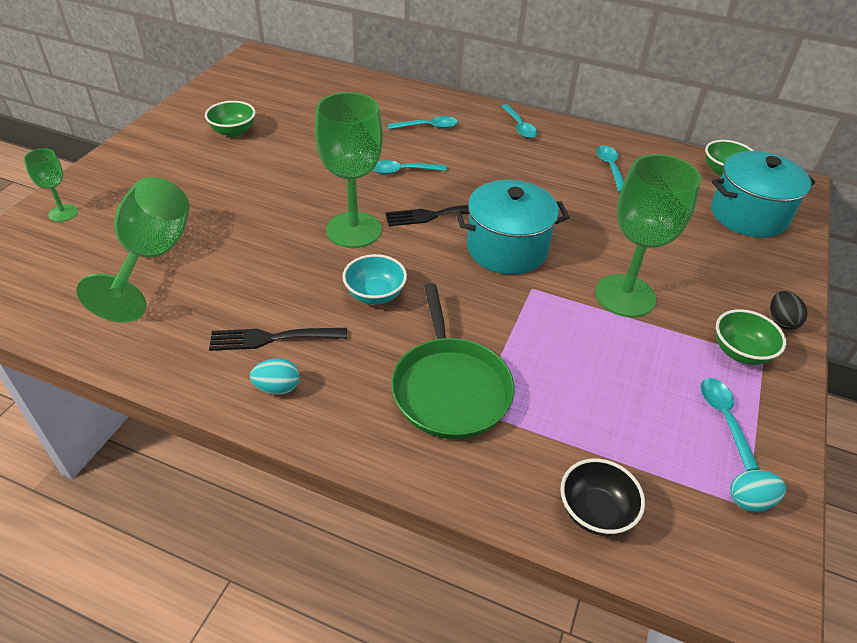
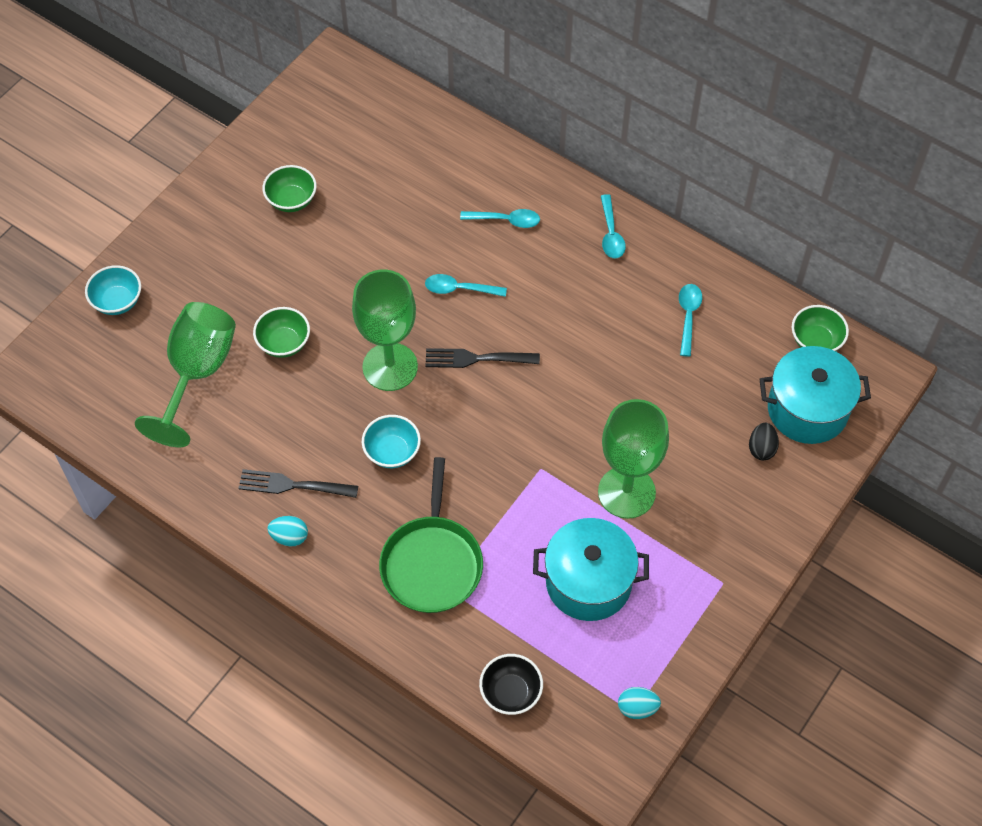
camera: 15 degrees right, 15 degrees up
green goblet [24,148,78,222] -> turquoise bowl [85,265,141,315]
turquoise pot [455,180,570,274] -> turquoise pot moved to [533,518,649,621]
turquoise spoon [701,378,759,471] -> none
green bowl [716,309,786,365] -> green bowl moved to [253,307,310,358]
black egg [770,291,807,330] -> black egg moved to [749,423,779,460]

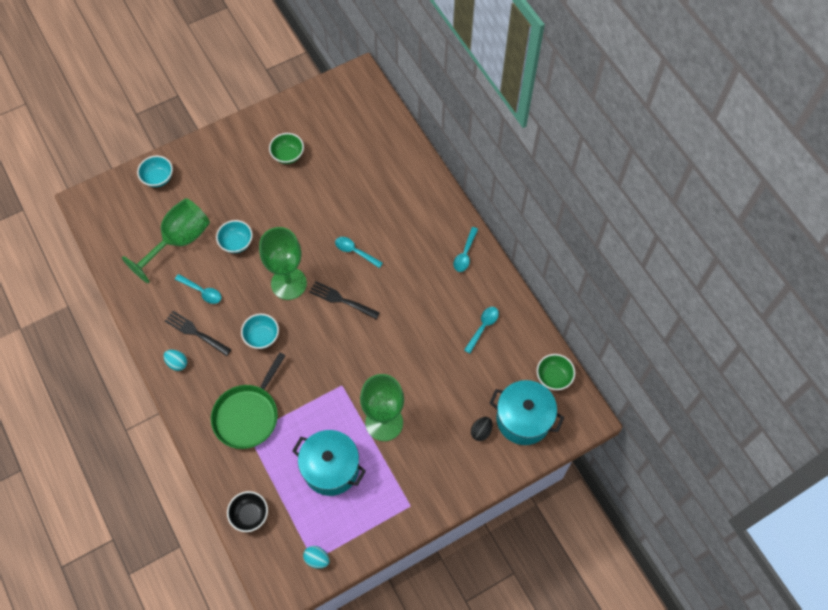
camera: 25 degrees right, 5 degrees up
green bowl [253,307,310,358] -> turquoise bowl [216,220,253,253]
turquoise spoon [460,209,540,228] -> turquoise spoon moved to [175,274,221,304]

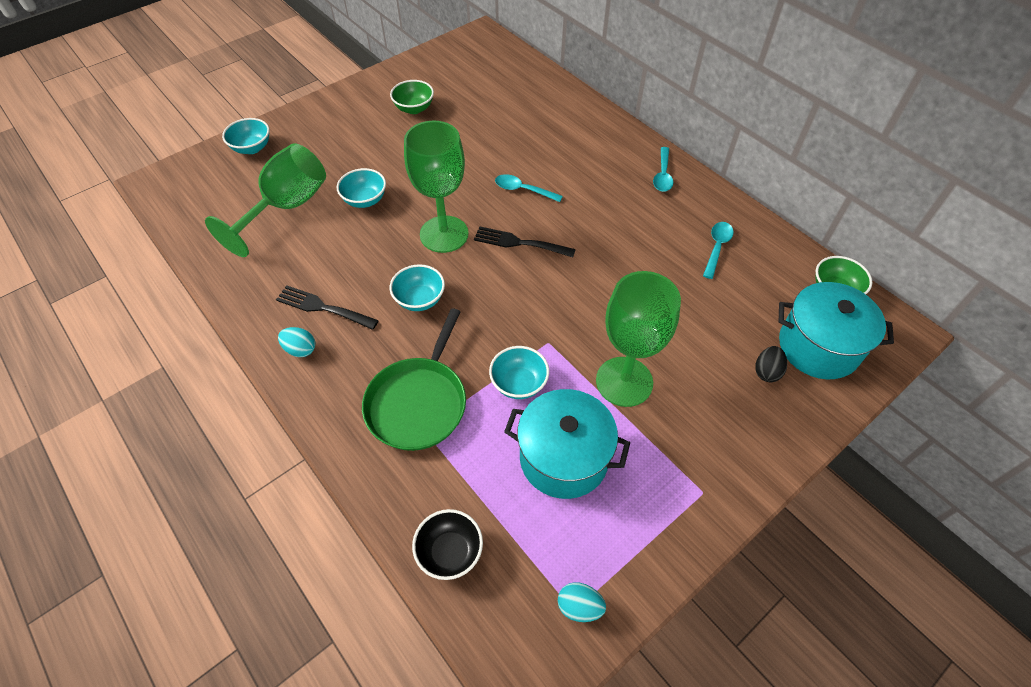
camera: 10 degrees left, 10 degrees down
turquoise spoon [175,274,221,304] -> none
none -> turquoise bowl [489,346,549,399]

